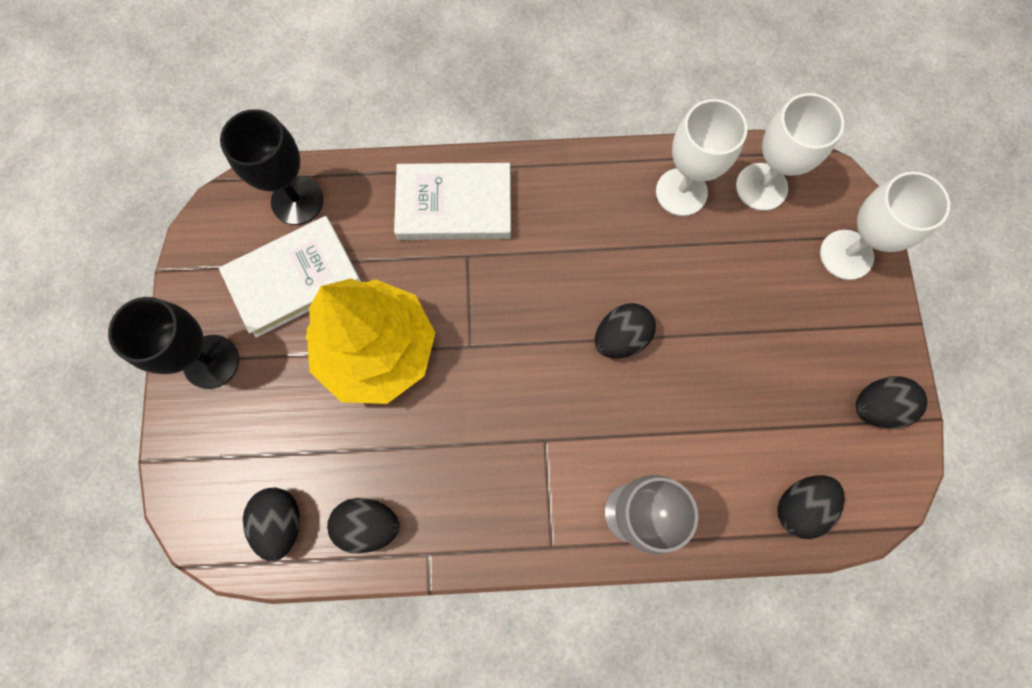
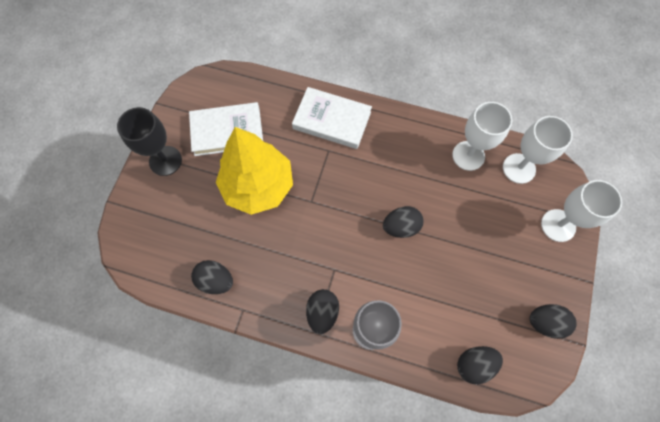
camera: 20 degrees right, 5 degrees down
black goblet [220,109,323,225] -> none
black egg [243,488,300,561] -> black egg moved to [306,289,339,334]

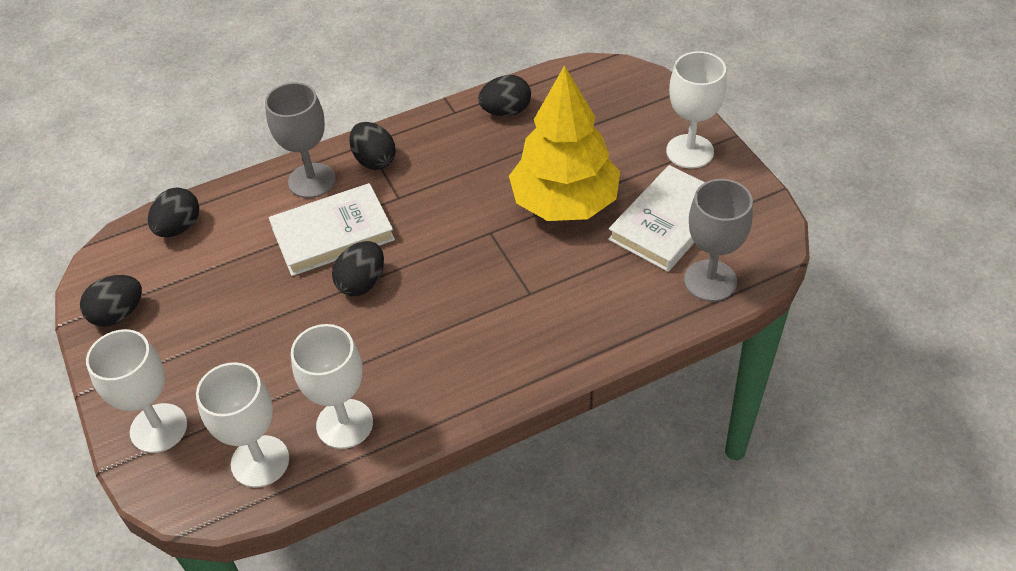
camera: 140 degrees right, 20 degrees down
black goblet [117,107,182,176] -> white goblet [666,51,726,169]
white book [292,87,372,149] -> white book moved to [269,183,395,276]
none -> grey goblet [684,179,753,302]

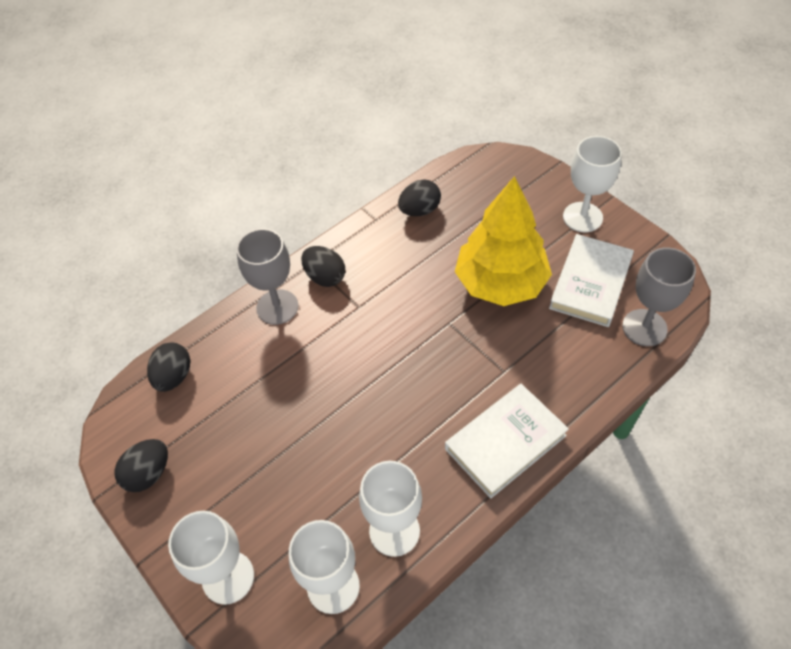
camera: 15 degrees left, 5 degrees up
white book [269,183,395,276] -> white book moved to [445,384,569,498]
black egg [332,241,384,296] -> none

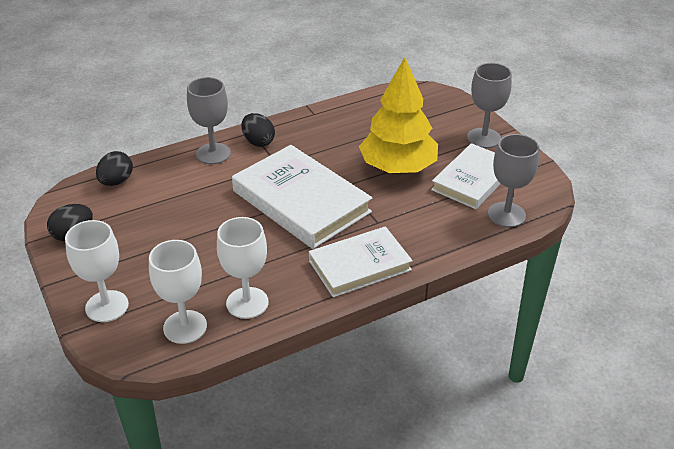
camera: 10 degrees right, 15 degrees down
black egg [398,179,441,216] -> none
white goblet [563,136,622,232] -> grey goblet [467,63,512,148]
none -> white book [232,145,372,249]

